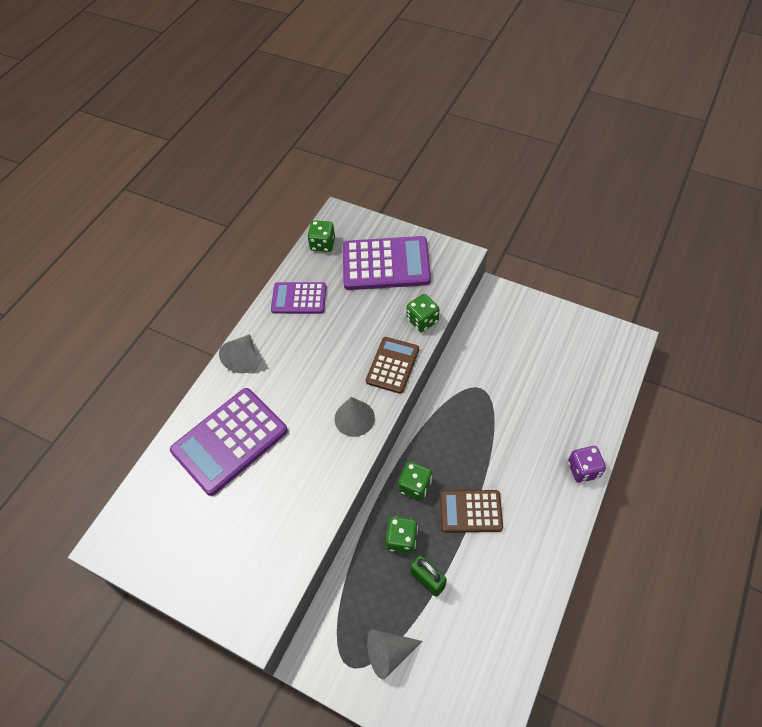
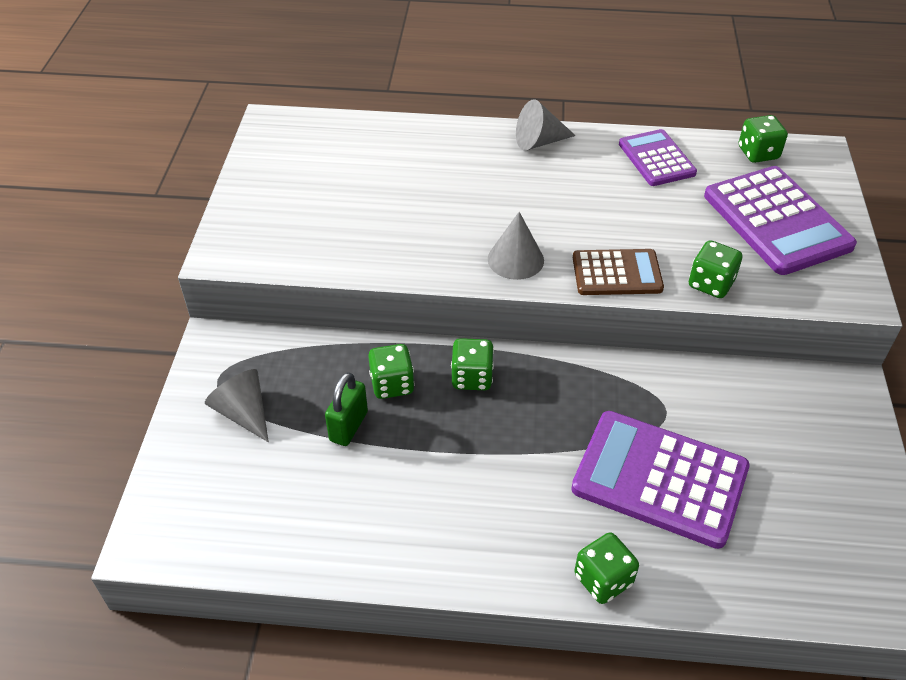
camera: 65 degrees right, 10 degrees down
purple calculator [170,388,288,496] -> purple calculator moved to [571,411,750,549]
brown calculator [440,490,503,532] -> none
purple dice [568,446,606,483] -> green dice [574,532,639,604]

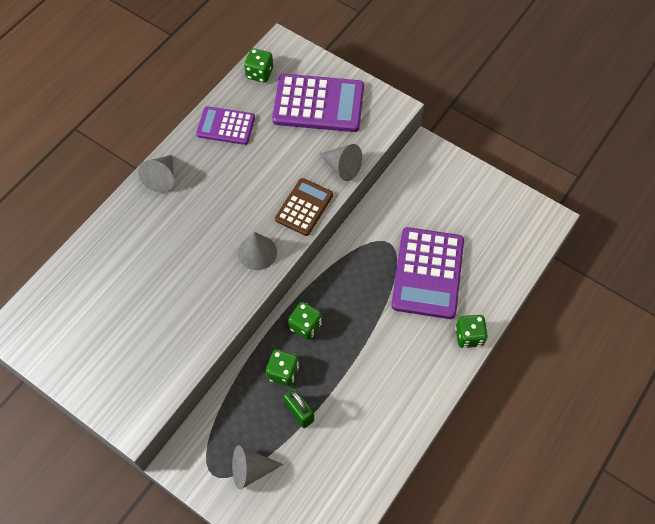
camera: 60 degrees left, 15 degrees up
purple calculator [571,411,750,549] -> purple calculator turned 45 degrees counterclockwise [391,227,464,319]
green dice [689,240,742,298] -> grey cone [319,144,362,181]

